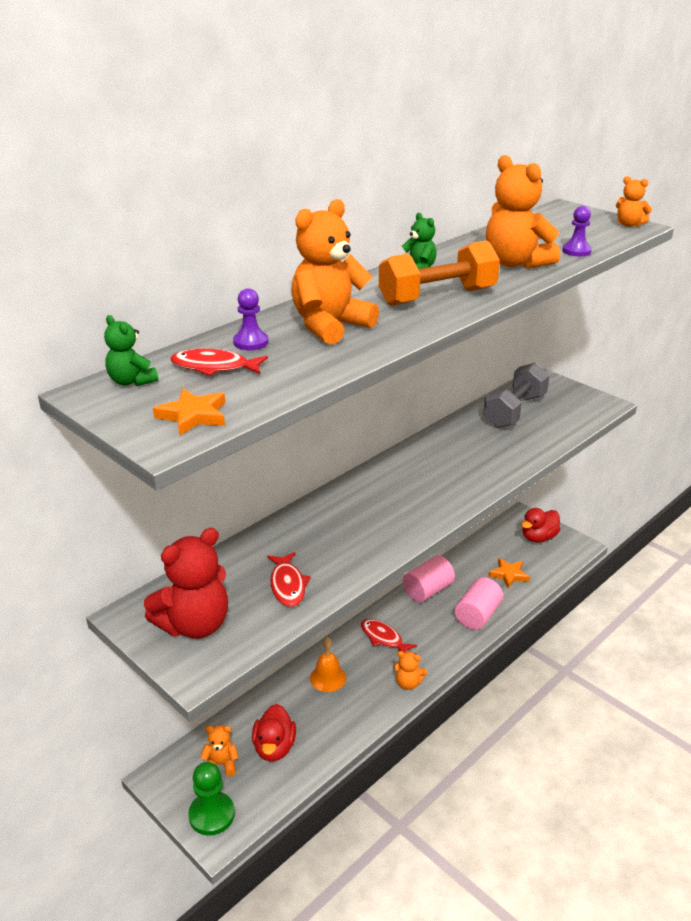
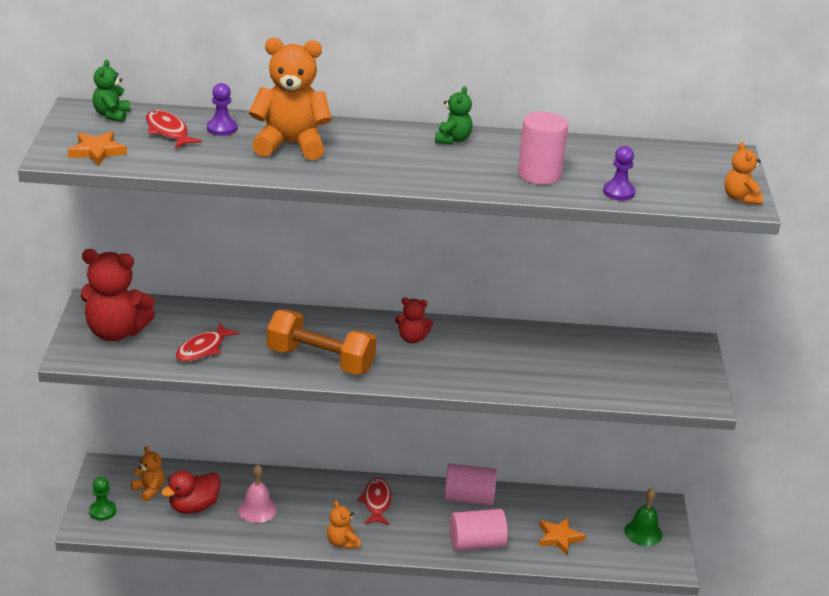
camera: 45 degrees right, 0 degrees up
green pawn [188,762,235,836] -> green pawn [89,477,116,521], size x0.65
orange bell [310,637,346,692] -> none
orange dumbbell [379,240,500,306] -> orange dumbbell moved to [267,310,376,375]
grey dumbbell [483,363,550,428] -> none
orange teddy bear [486,155,560,269] -> pink cylinder [518,112,568,185]
red duck [521,508,560,543] -> green bell [624,488,662,546]
none -> pink bell [238,465,277,523]
none -> red teddy bear [395,298,433,343]

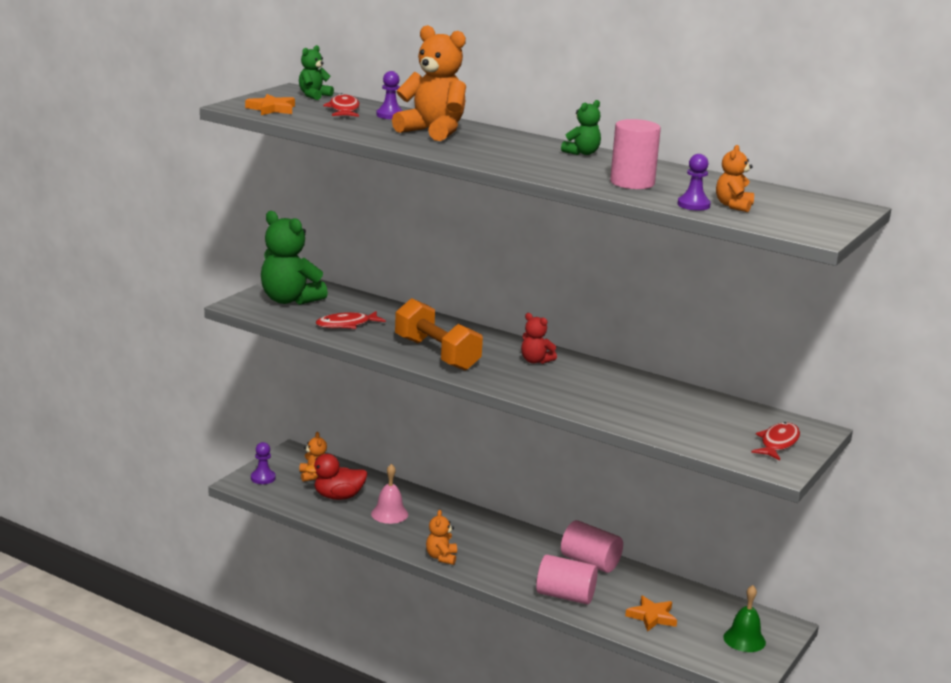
camera: 30 degrees right, 10 degrees down
red teddy bear [81,249,155,341] -> green teddy bear [261,211,328,305]
green pawn [89,477,116,521] -> purple pawn [251,442,276,484]
red fish [357,478,392,525] -> red fish moved to [751,422,800,460]
orange teddy bear [724,142,763,205] -> orange teddy bear moved to [716,145,754,212]

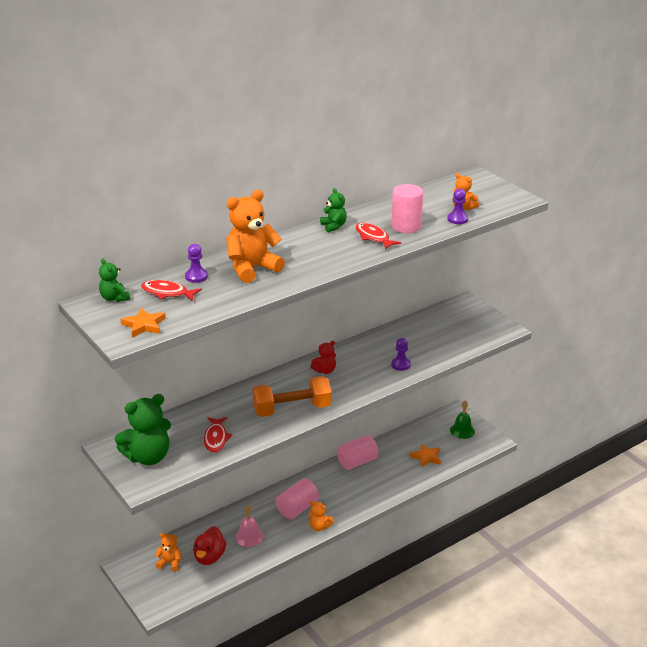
camera: 65 degrees left, 10 degrees up
purple pawn [251,442,276,484] -> purple pawn moved to [391,338,411,371]
pink cylinder [536,555,598,605] -> pink cylinder moved to [276,478,319,519]
red fish [751,422,800,460] -> red fish moved to [355,223,401,250]

